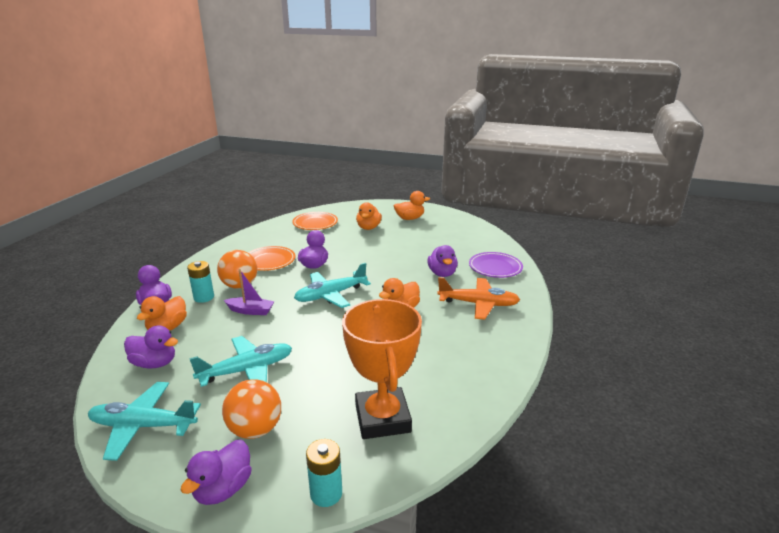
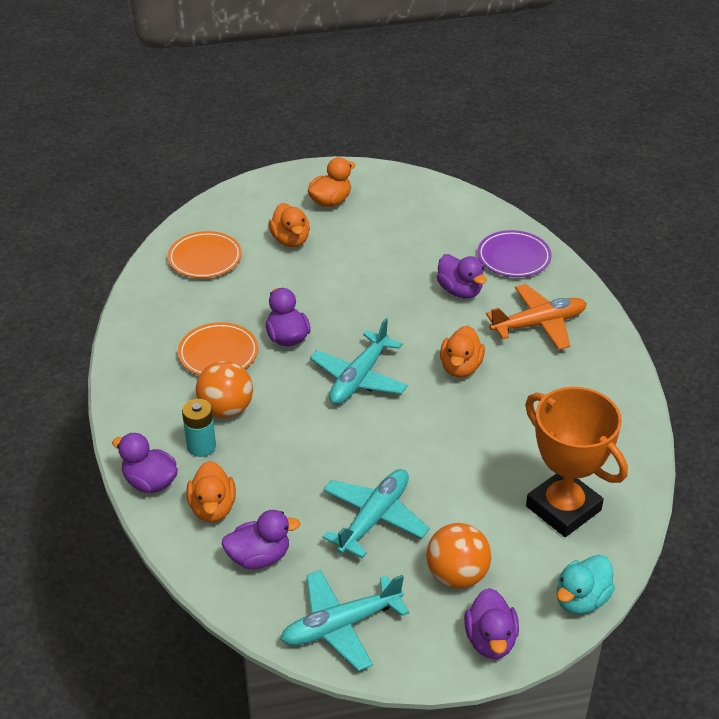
camera: 30 degrees left, 15 degrees up
purple boat [224,269,274,315] -> none
turquoise battery [306,439,342,507] -> turquoise duck [557,555,615,614]

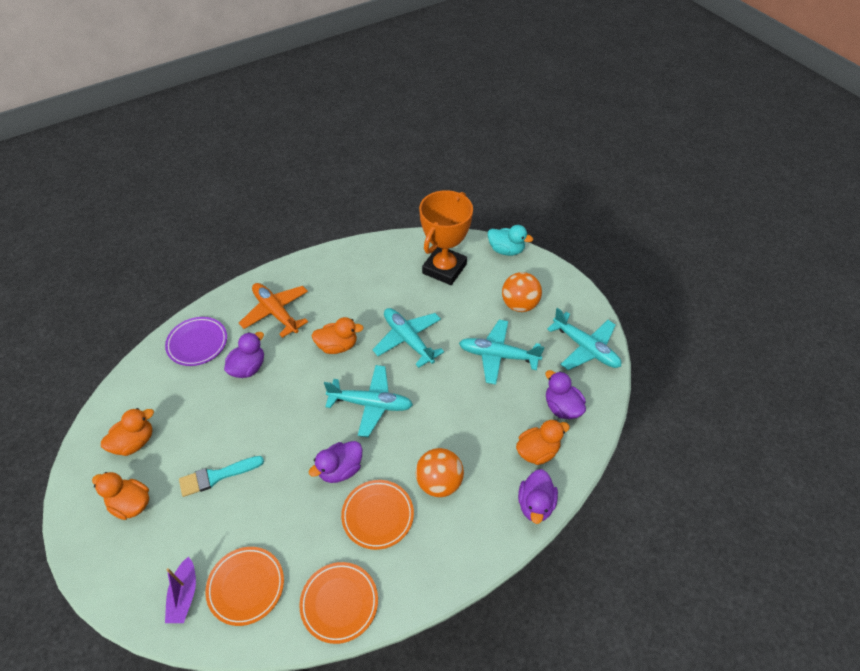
camera: 110 degrees left, 10 degrees up
turquoise battery [182,399,216,457] -> none
orange duck [269,203,310,247] -> orange duck moved to [101,408,154,456]
purple duck [464,588,519,659] -> none
none -> purple boat [165,556,196,623]
none -> turquoise brush [179,456,264,497]
none -> orange plate [299,562,378,644]
none -> turquoise plane [372,308,444,368]

